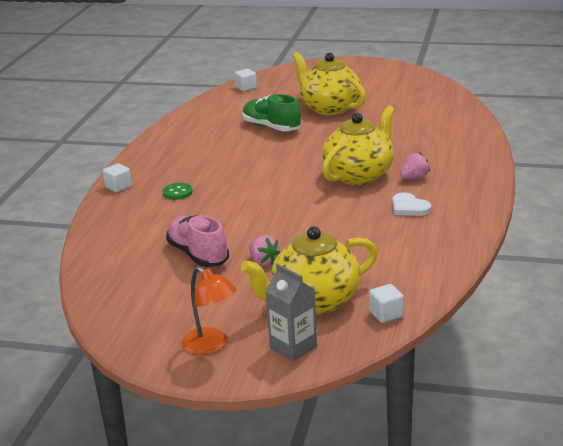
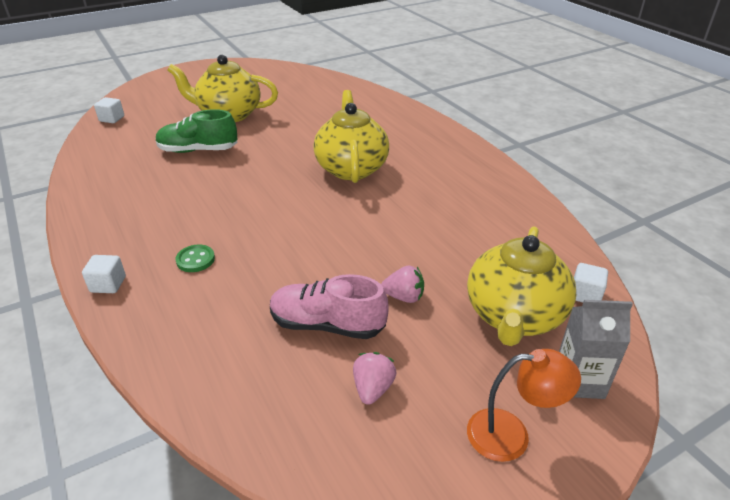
camera: 45 degrees left, 10 degrees up
white heart [392,192,432,216] -> none
pink strawberry [400,152,430,179] -> pink strawberry moved to [353,352,396,405]

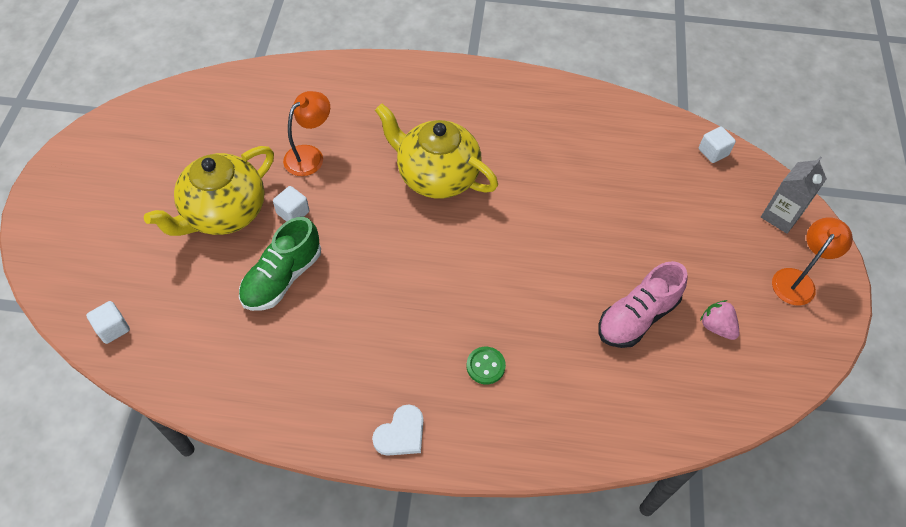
camera: 55 degrees left, 20 degrees up
white cube [82,255,126,293] -> white cube moved to [273,186,309,222]
pink strawberry [381,266,424,303] -> none
yellow teapot [467,226,576,346] -> none
none -> orange lamp [283,91,330,176]
none -> white heart [372,404,423,456]

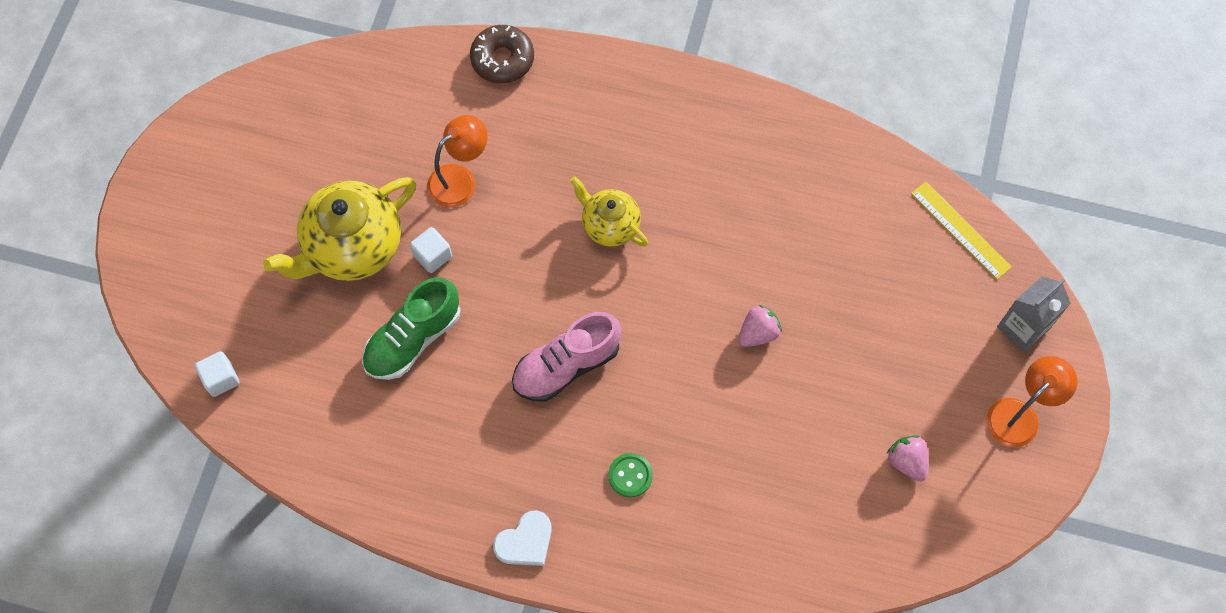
camera: 10 degrees right, 10 degrees up
yellow teapot [375,104,498,199] -> yellow teapot [570,176,648,247], size x0.58
pink shoe [598,261,688,348] -> pink shoe moved to [512,312,621,402]
white cube [699,126,736,163] -> yellow ruler [911,182,1012,279]
none -> brown donut [470,25,534,83]
none -> pink strawberry [738,305,782,347]

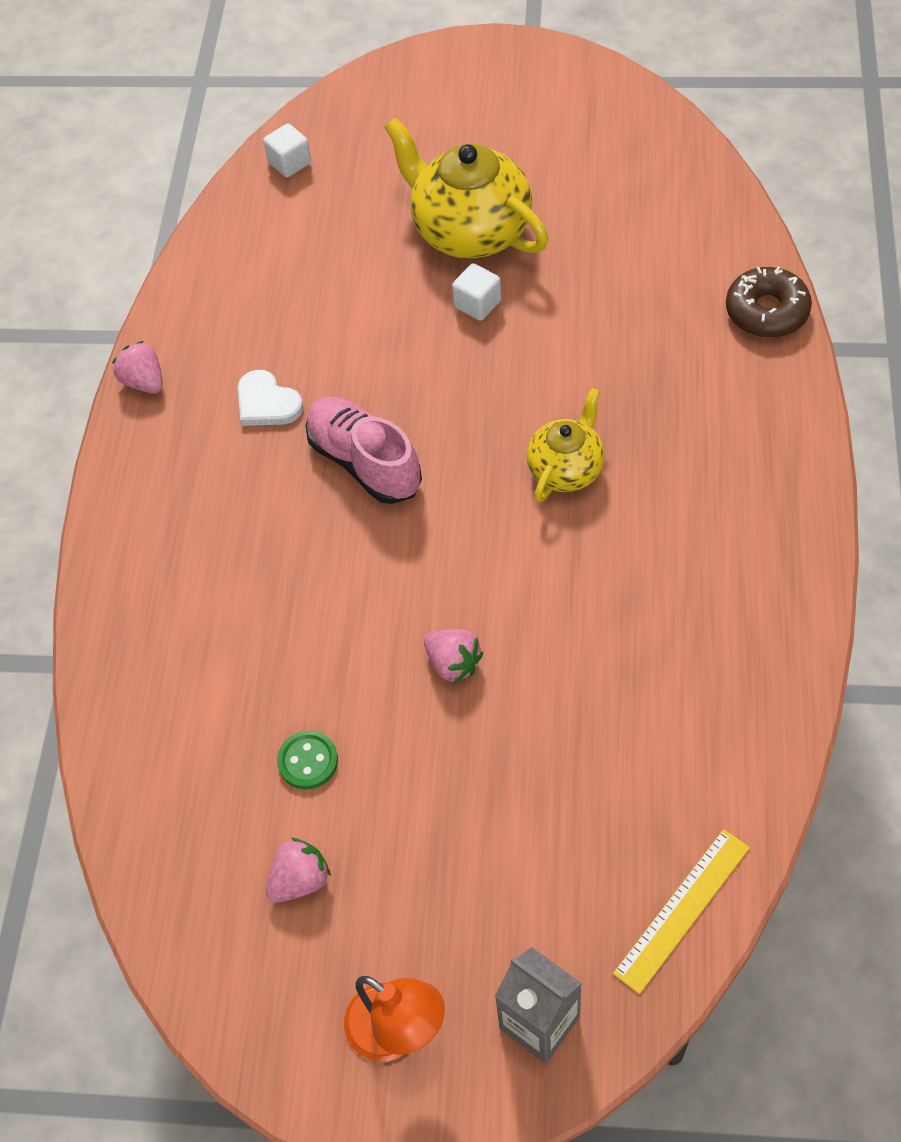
camera: 85 degrees right, 10 degrees down
green shoe [362,277,461,380] -> none
orange lamp [427,115,488,208] -> none
white heart [493,511,552,566] -> white heart moved to [238,370,303,426]
green button [608,453,653,498] -> green button moved to [277,731,338,789]
none -> pink strawberry [112,341,163,394]

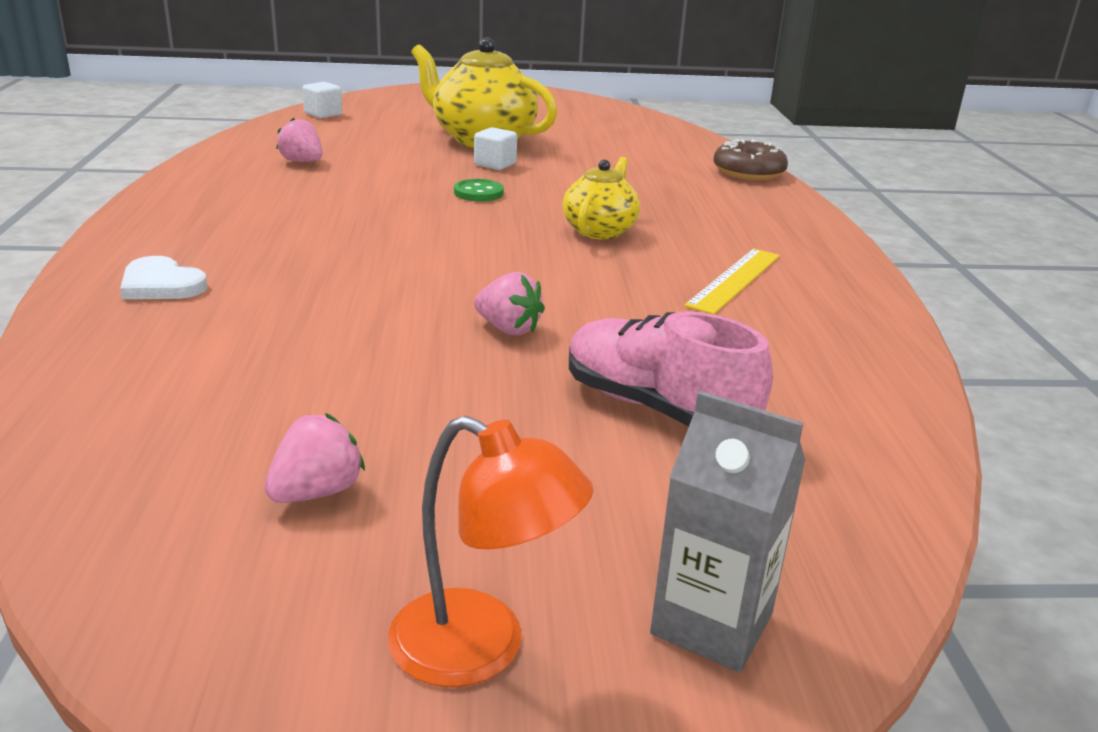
camera: 15 degrees left, 30 degrees down
pink strawberry [112,341,163,394] -> pink strawberry moved to [276,117,322,162]
white heart [238,370,303,426] -> white heart moved to [120,256,208,299]
green button [277,731,338,789] -> green button moved to [454,179,504,201]
pink shoe [305,396,422,504] -> pink shoe moved to [569,311,773,426]
yellow ruler [613,829,750,994] -> yellow ruler moved to [684,248,780,314]

